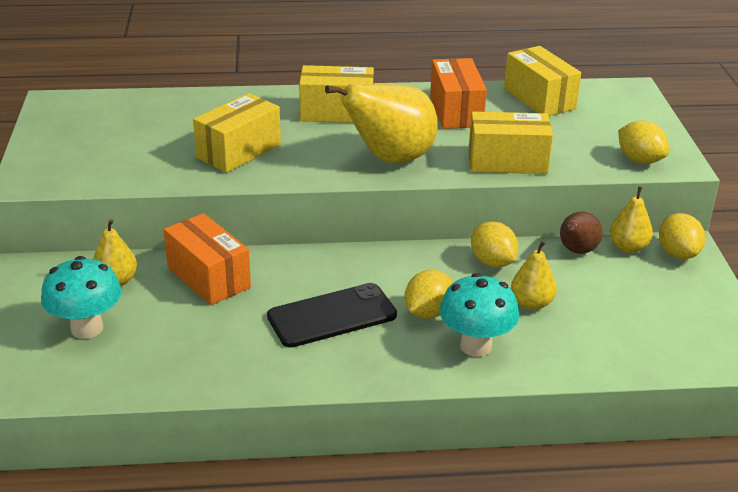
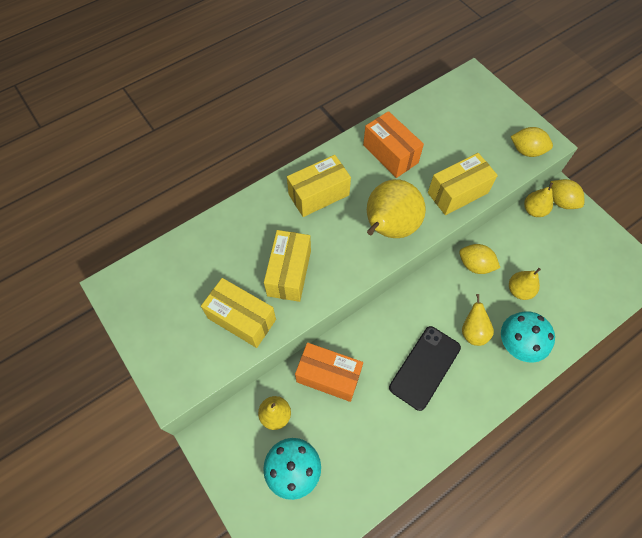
camera: 30 degrees left, 30 degrees up
yellow lemon [405,270,453,319] -> yellow pear [462,294,494,346]
yellow box [504,46,581,116] -> yellow box moved to [201,278,276,348]
brown pear [560,212,603,254] -> none

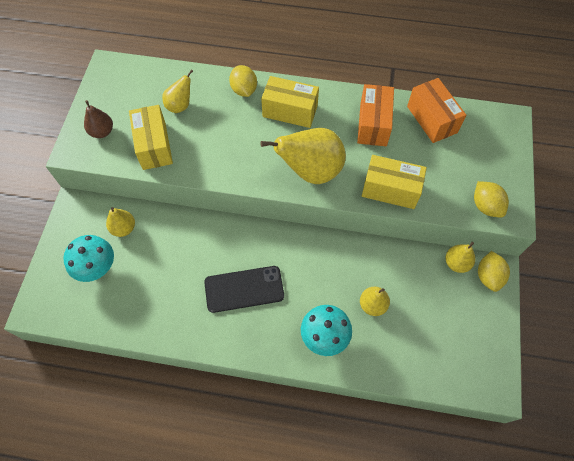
camera: 45 degrees right, 0 degrees up
yellow box [264,230,311,302] -> none
orange box [295,343,363,402] -> orange box moved to [407,78,466,143]
yellow lemon [459,244,500,274] -> yellow lemon moved to [229,65,257,97]
yellow pear [462,294,494,346] -> yellow pear moved to [162,69,193,113]
none -> brown pear [84,100,113,138]

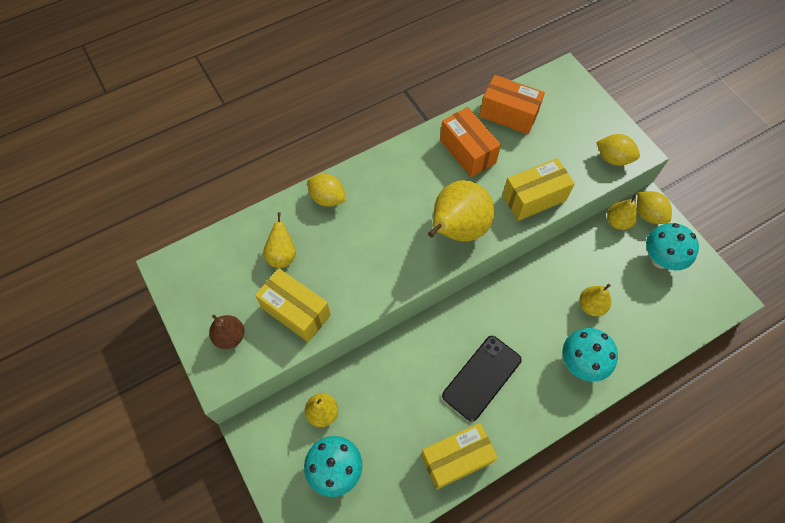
camera: 40 degrees left, 0 degrees up
yellow box [261,76,319,128] -> yellow box moved to [421,423,498,490]
none -> turquoise mushroom [646,223,699,271]

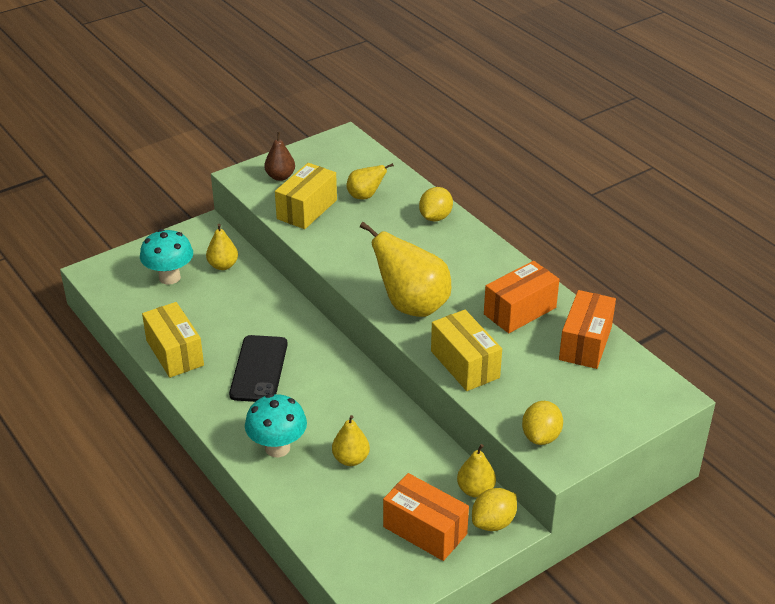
camera: 85 degrees right, 25 degrees down
black phone [442,336,522,422] -> black phone turned 60 degrees clockwise [229,335,288,402]
turquoise mushroom [646,223,699,271] -> orange box [383,473,469,561]

